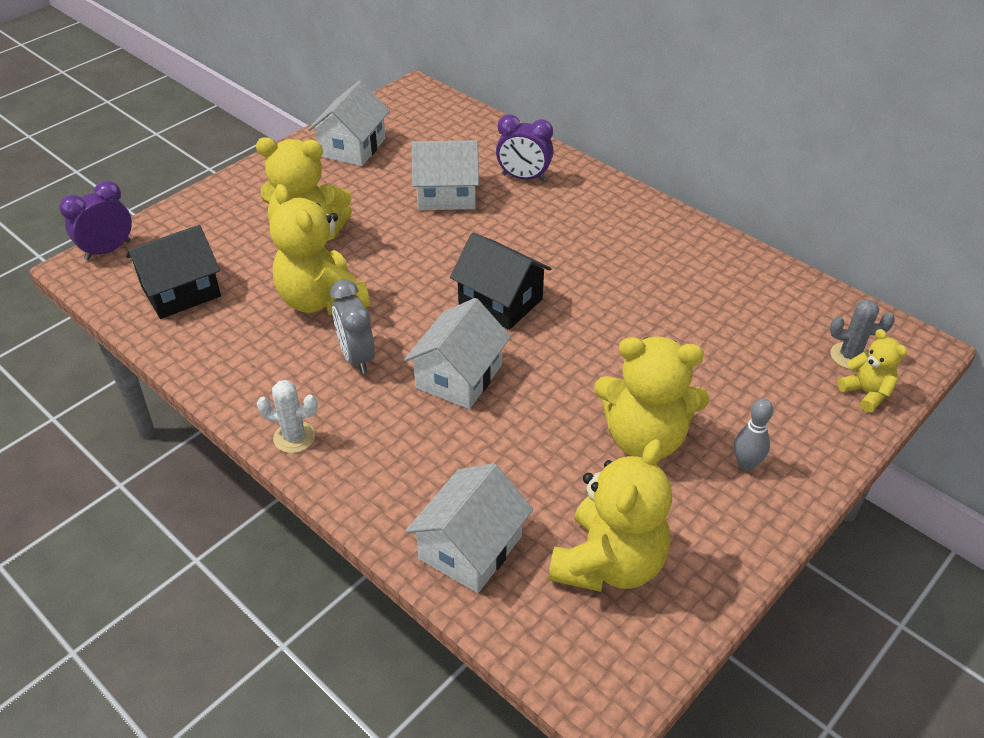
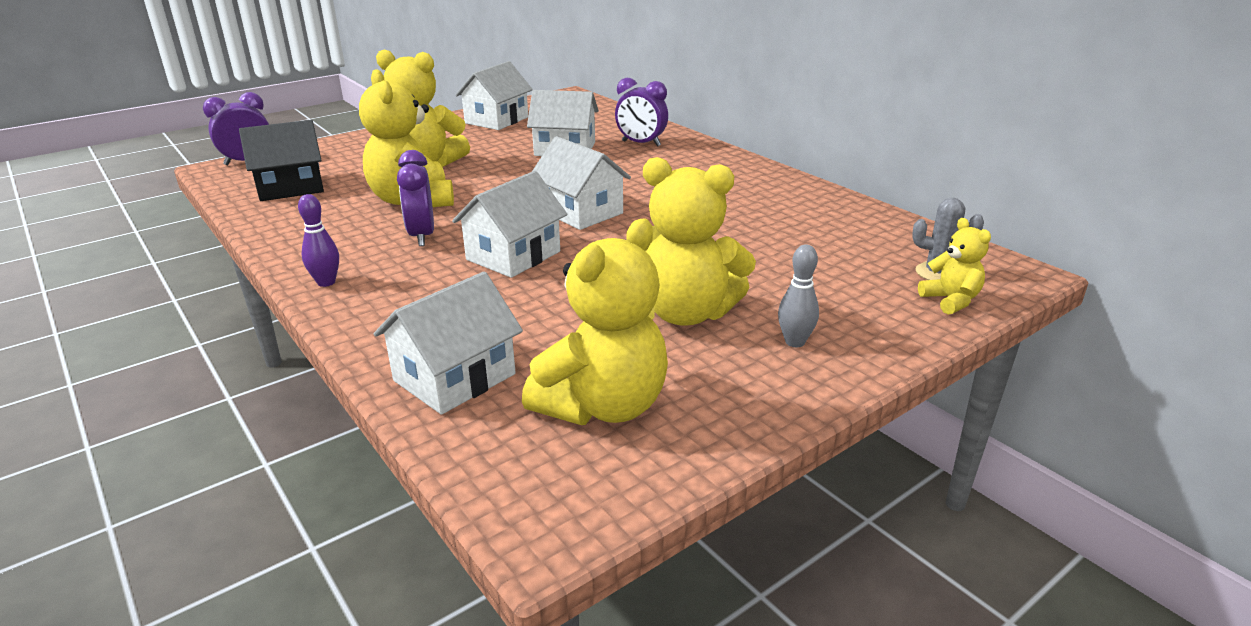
camera: 10 degrees right, 15 degrees down
white cactus [257,380,318,453] -> purple bowling pin [298,194,339,287]
grey clock [330,279,375,374] -> purple clock [397,150,434,246]
black house [450,233,552,330] -> white house [533,136,631,230]

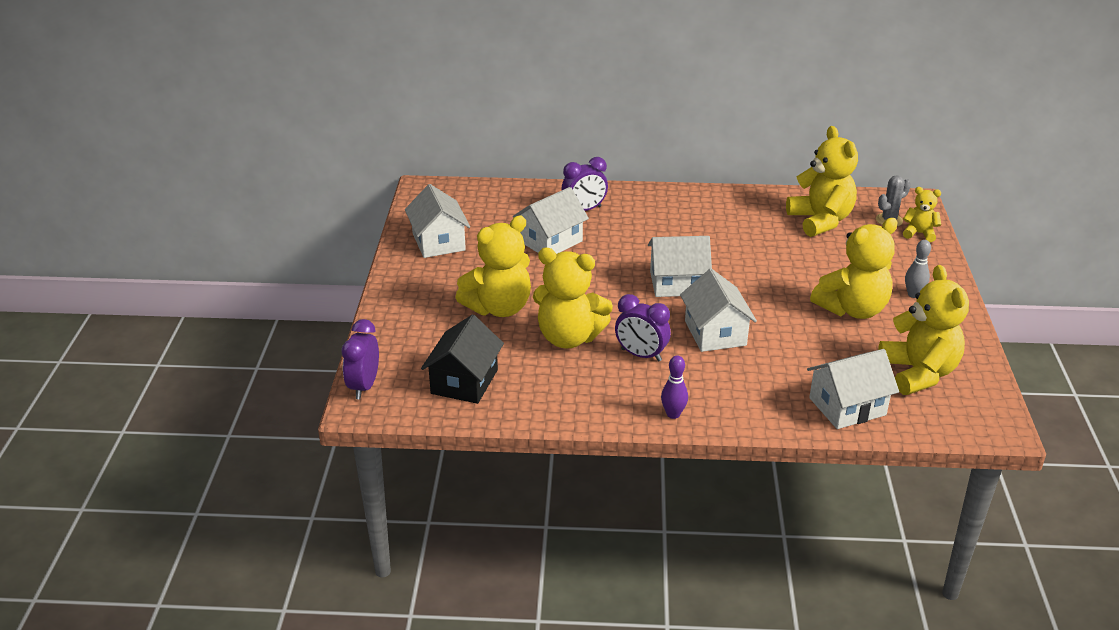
camera: 50 degrees left, 5 degrees up
white house [374,272,523,415] -> white house turned 75 degrees clockwise [807,349,899,429]
none -> yellow teddy bear [786,126,858,237]

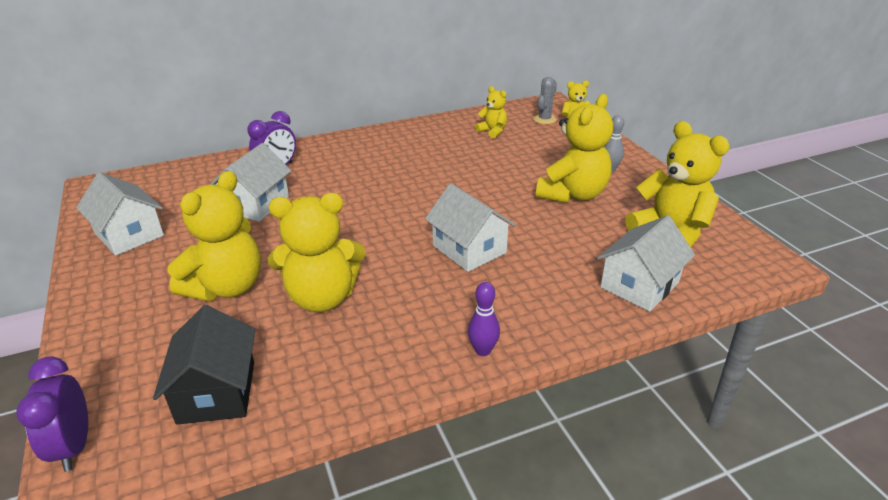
camera: 25 degrees left, 0 degrees up
purple clock [615,294,671,362] -> none
white house [648,236,712,297] -> none
yellow teddy bear [786,126,858,237] -> yellow teddy bear [475,86,507,138], size x0.51

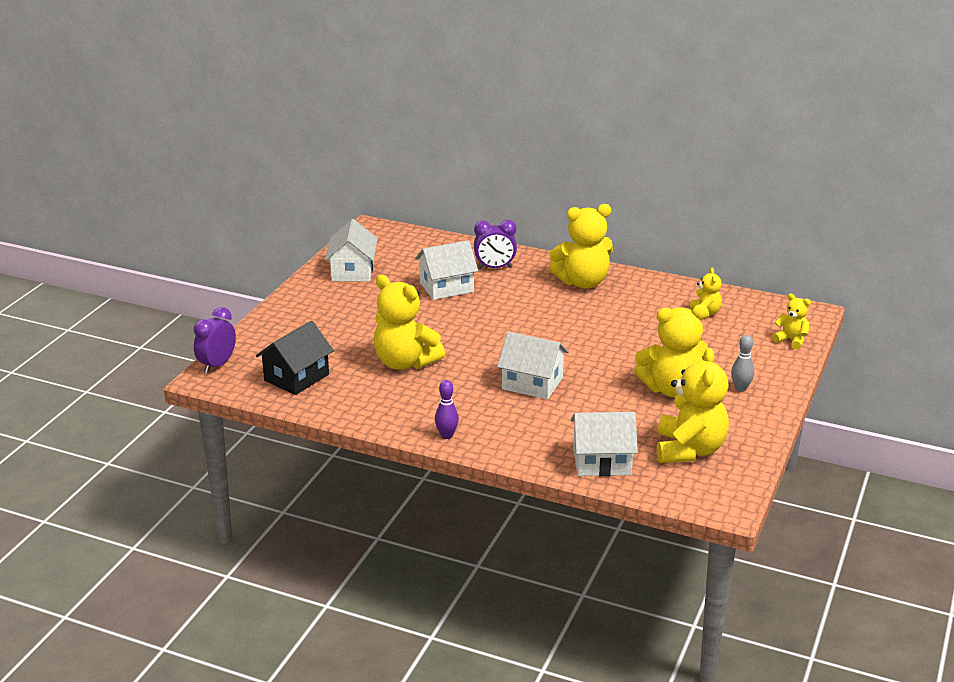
camera: 45 degrees right, 5 degrees down
yellow teddy bear [167,171,261,301] -> yellow teddy bear moved to [549,204,613,289]
white house [425,184,516,272] -> white house turned 75 degrees counterclockwise [497,332,568,400]
grey cactus [533,77,557,124] -> none

